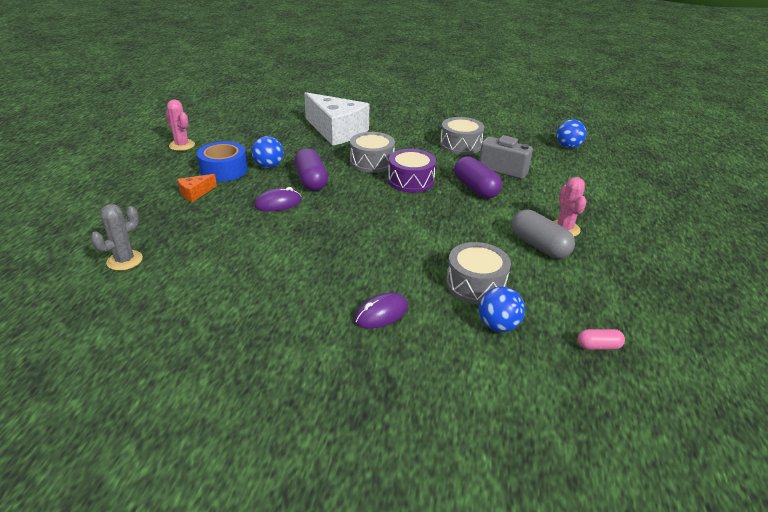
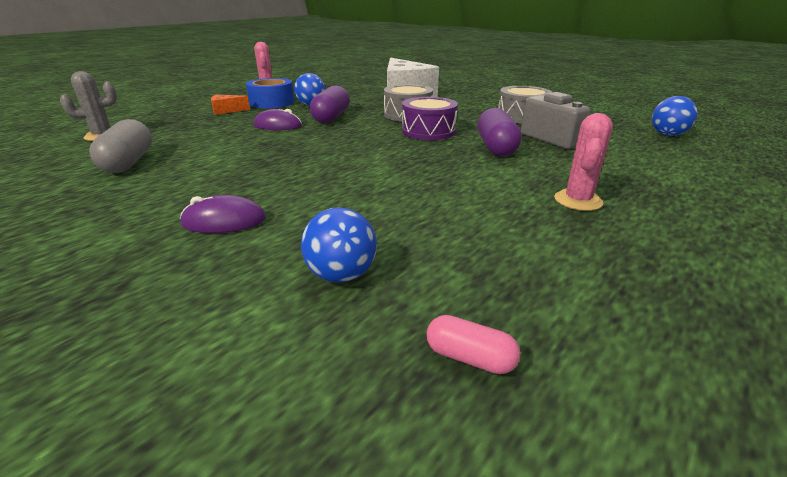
camera: 30 degrees right, 5 degrees down
grey drum [446,242,511,304] -> none
grey capsule [512,209,575,259] -> grey capsule moved to [89,119,152,173]

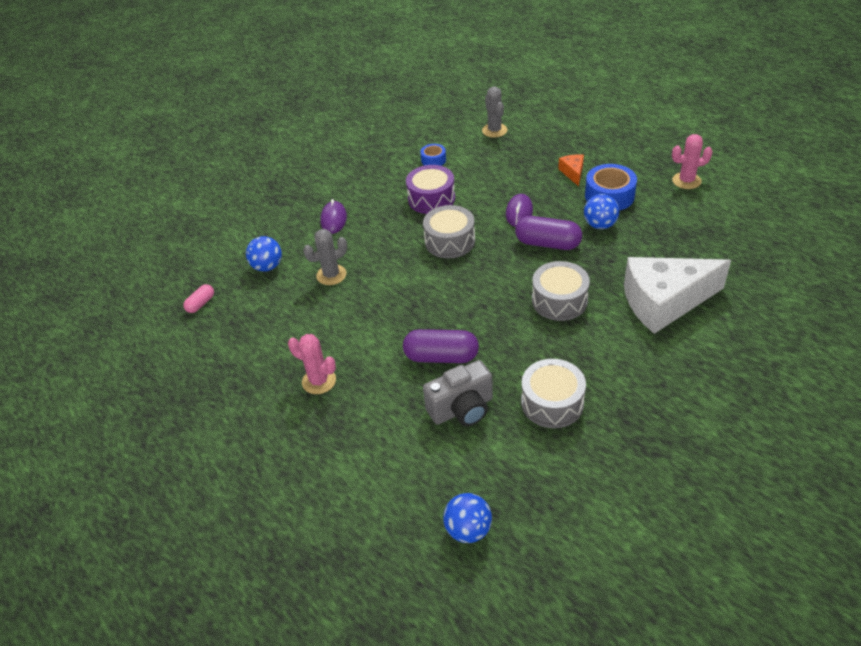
camera: 100 degrees right, 15 degrees up
grey capsule [89,119,152,173] -> blue tape [420,144,446,166]
purple drum [402,97,458,140] -> purple drum moved to [406,165,455,214]
none -> grey cactus [303,229,347,285]
none -> grey drum [423,205,475,258]

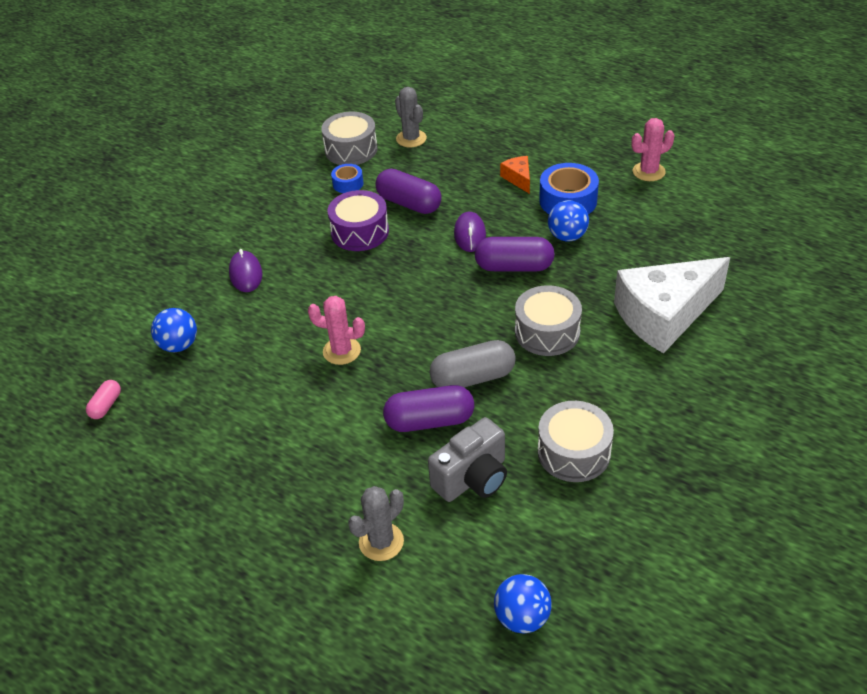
camera: 15 degrees left, 0 degrees up
pink cactus [288,334,336,394] -> pink cactus moved to [308,296,365,365]
grey cactus [303,229,347,285] -> grey cactus moved to [348,486,404,561]
grey drum [423,205,475,258] -> grey drum moved to [321,112,377,165]
none -> purple capsule [375,169,442,214]
none -> grey capsule [430,340,516,387]

